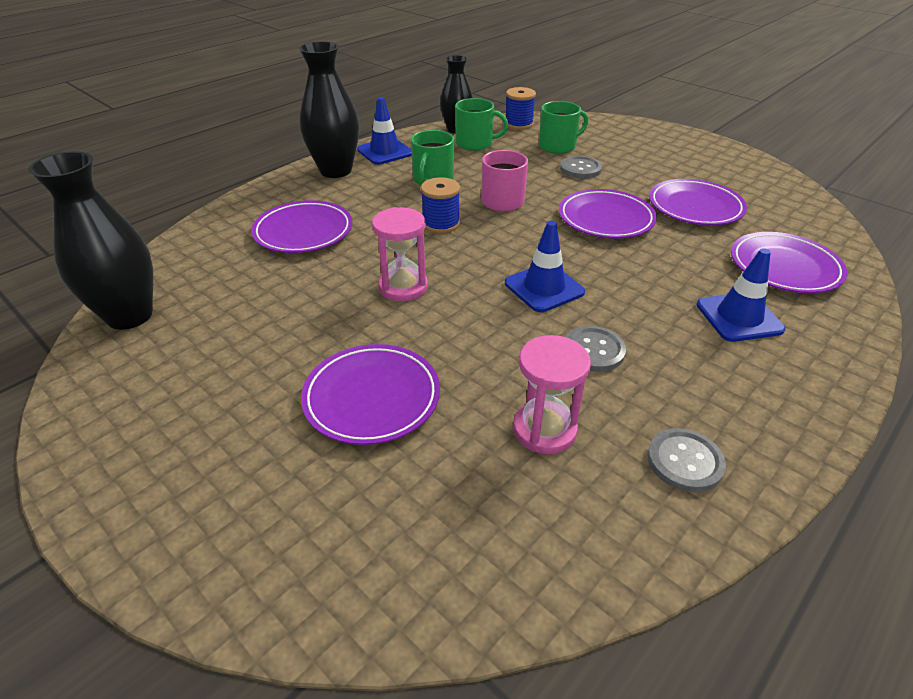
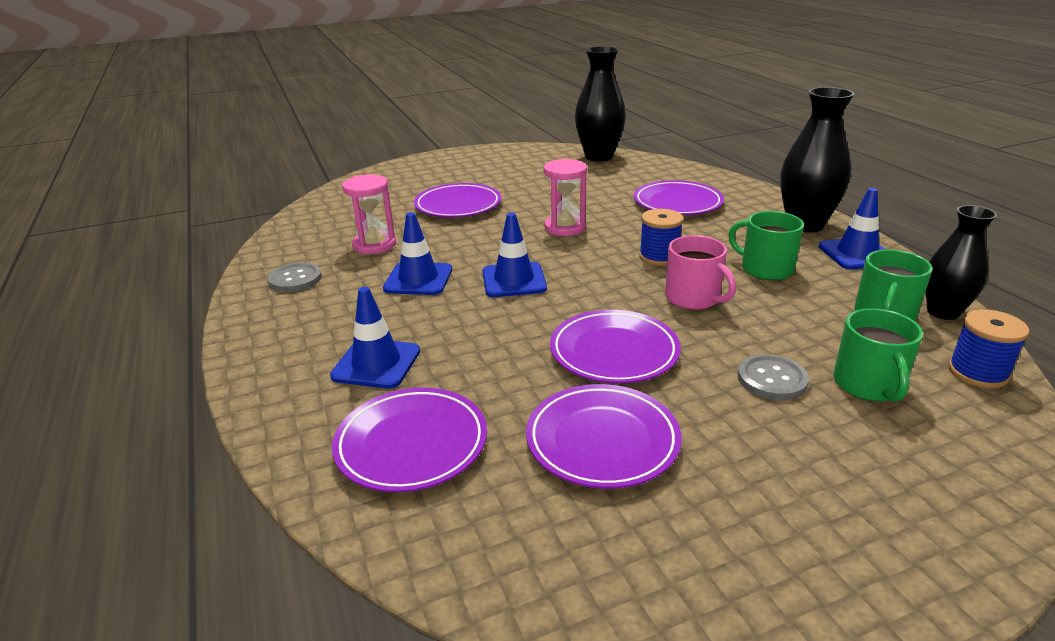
camera: 115 degrees right, 10 degrees down
grey button [566,326,626,372] -> blue traffic cone [383,212,452,295]

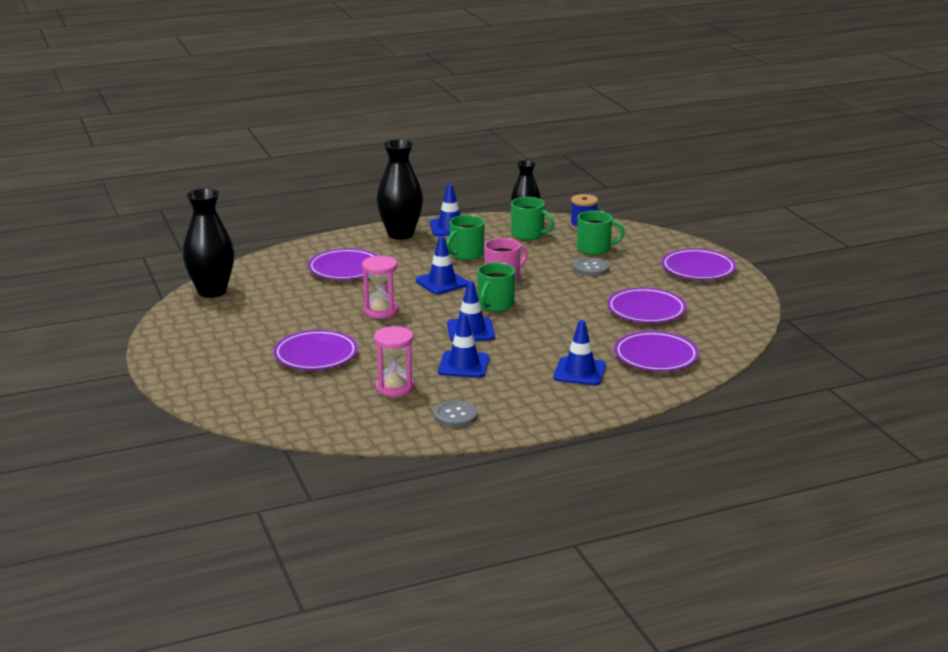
camera: 90 degrees left, 5 degrees down
purple plate [550,310,681,384] -> purple plate moved to [662,249,736,280]
blue spool [639,209,684,266] -> blue traffic cone [416,236,468,294]
none -> green mug [478,262,515,312]

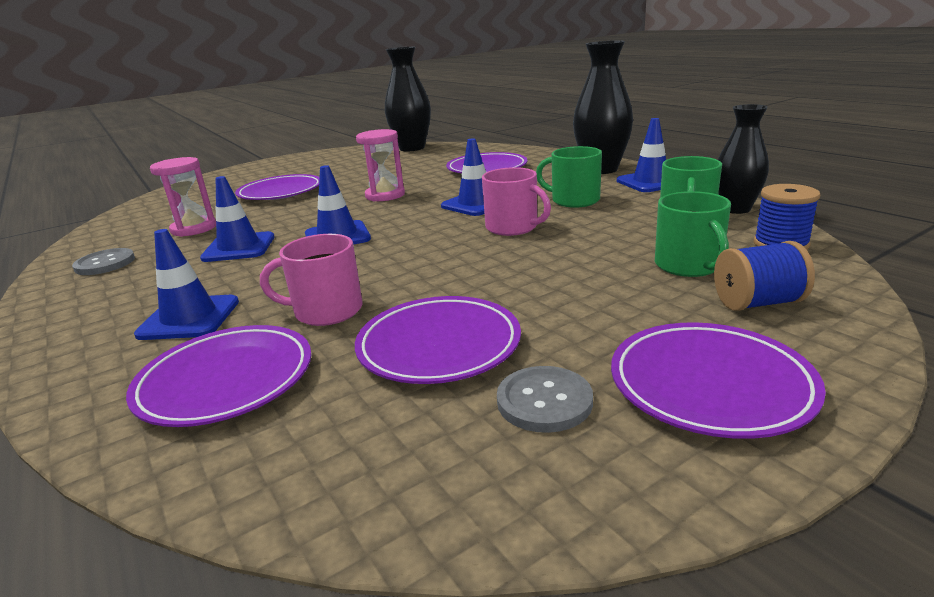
camera: 80 degrees right, 0 degrees up
green mug [478,262,515,312] -> none
grey button [573,257,609,276] -> grey button moved to [497,366,593,433]
none -> pink mug [260,234,362,326]
none -> blue spool [714,241,815,311]

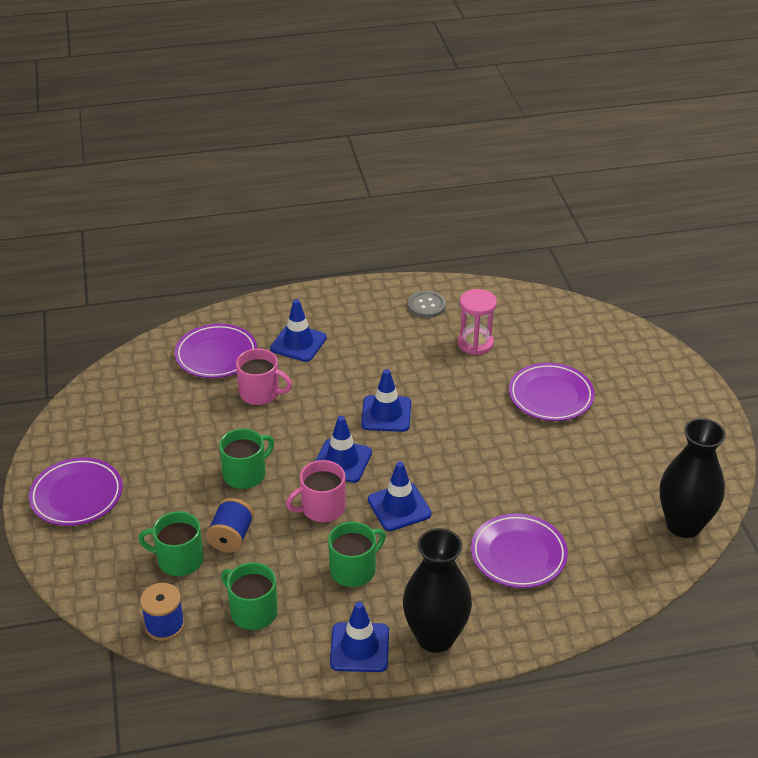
camera: 110 degrees right, 15 degrees up
blue traffic cone [200,176,275,262] -> blue traffic cone moved to [315,416,372,483]
pink mug [260,234,362,326] -> pink mug turned 90 degrees clockwise [236,349,292,405]
purple plate [355,296,521,384] -> none
pink hourglass [356,129,405,201] -> none
grey button [497,366,593,433] -> none
blue spool [714,241,815,311] -> blue spool moved to [206,498,254,553]
black vase [718,104,769,214] -> none
none -> green mug [219,428,274,489]

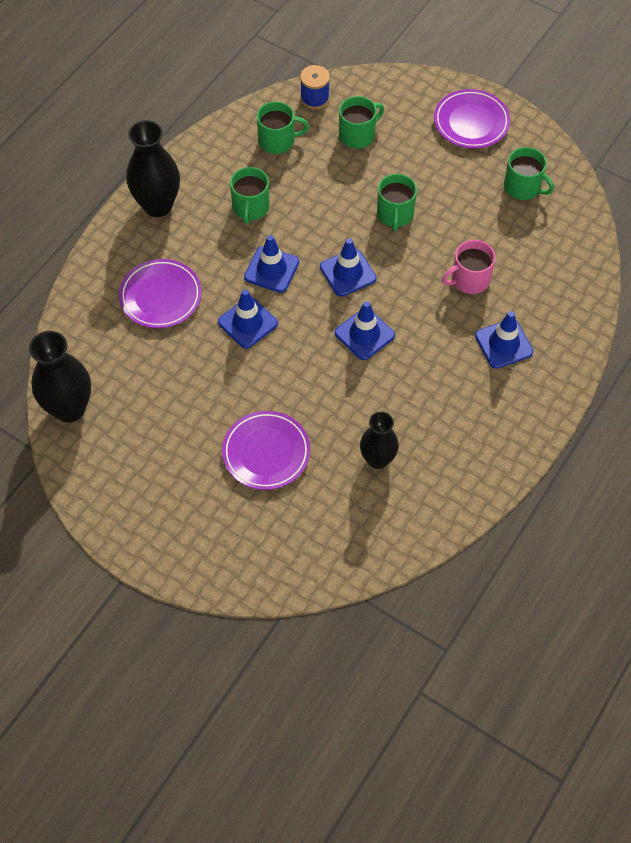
camera: 135 degrees right, 20 degrees up
purple plate [175,324,257,378] -> none
blue spool [206,498,254,553] -> none
pink mug [286,460,346,522] -> none
blue traffic cone [330,602,389,672] -> blue traffic cone moved to [218,289,278,349]
grey button [408,291,446,318] -> none
pink hourglass [458,289,497,355] -> black vase [360,412,399,469]
none -> green mug [504,147,554,200]

